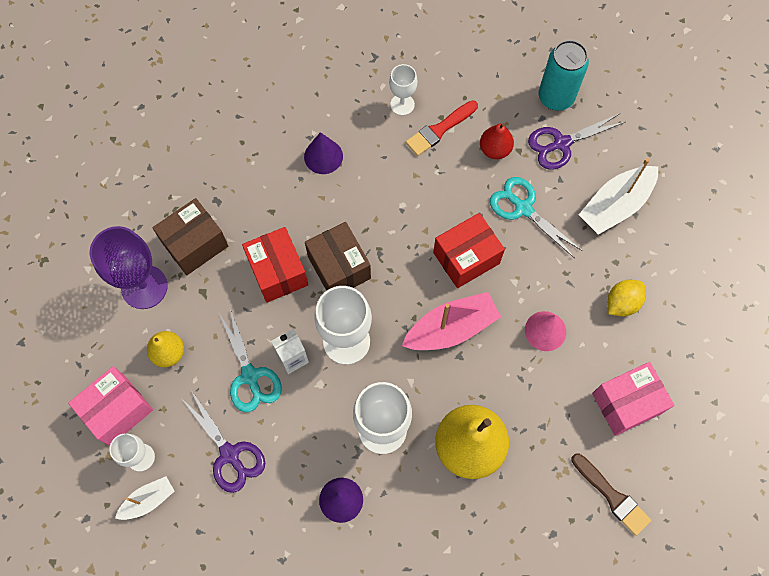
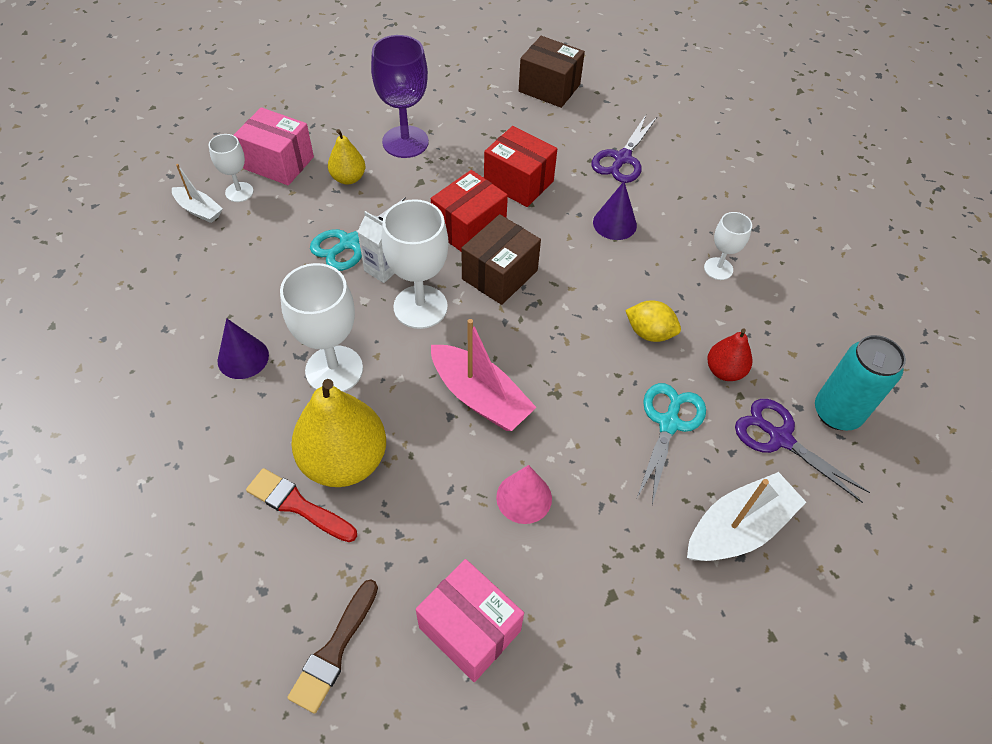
camera: 65 degrees right, 15 degrees down
brown box [152,198,228,275] -> brown box moved to [519,36,585,108]
purple scissors [181,390,265,493] -> purple scissors moved to [591,115,657,183]
red brush [406,100,478,156] -> red brush moved to [246,468,357,542]
red box [433,213,505,288] -> red box moved to [484,126,557,207]
white boat [579,158,658,235] -> white boat turned 120 degrees clockwise [687,472,806,561]
yellow lemon [607,280,646,316] -> yellow lemon moved to [625,300,681,342]

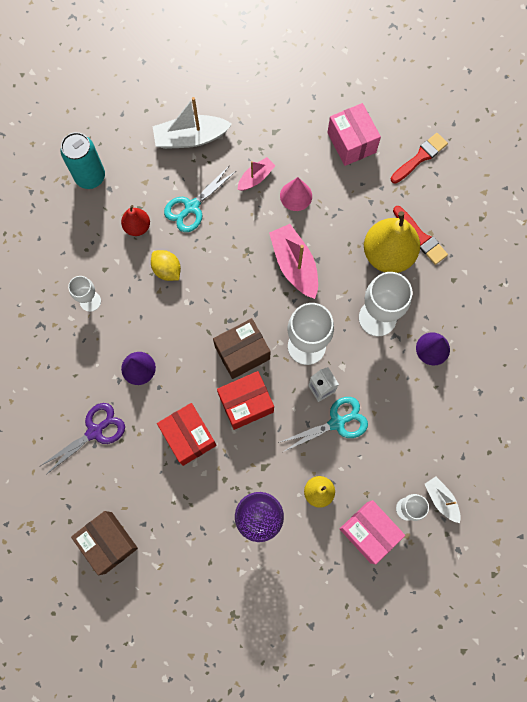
camera: 155 degrees left, 20 degrees up
brown brush [287,580,378,714] -> red brush [391,133,448,184]
purple scissors [735,399,870,503] -> none
none -> pink boat [237,157,275,191]

